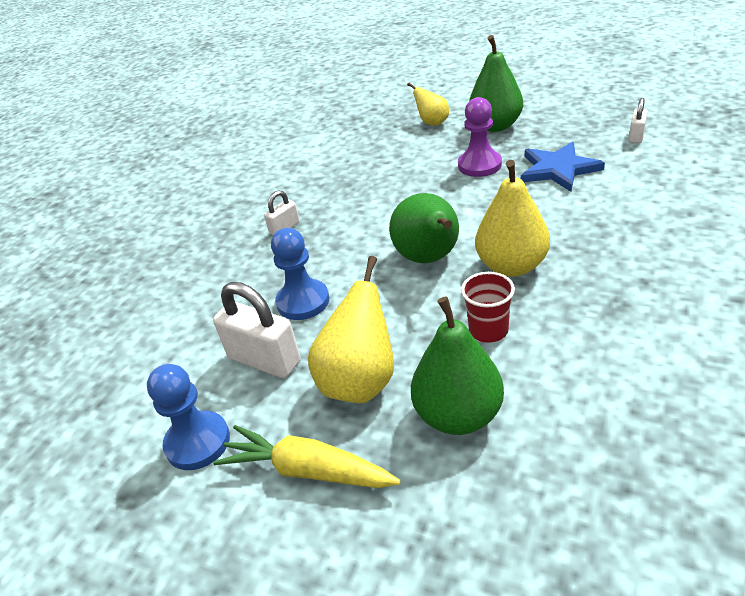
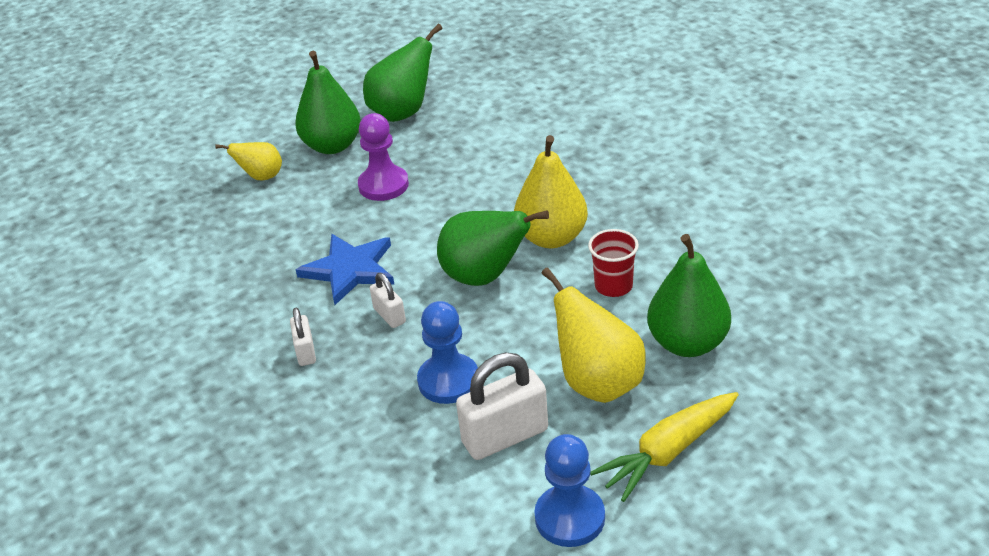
camera: 60 degrees left, 0 degrees up
blue star [521,142,605,192] -> blue star moved to [296,234,394,305]
white padlock [629,98,648,143] -> white padlock moved to [370,273,406,328]
none -> green pear [363,24,443,122]

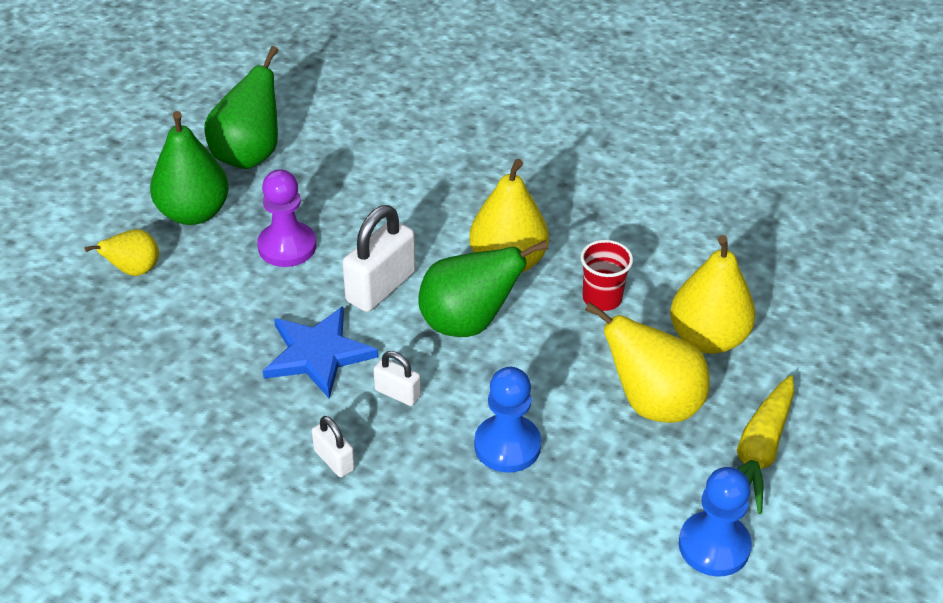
camera: 30 degrees left, 5 degrees up
white padlock [456,353,548,460] -> white padlock moved to [343,205,415,312]
green pear [647,234,731,357] -> yellow pear [670,235,756,354]

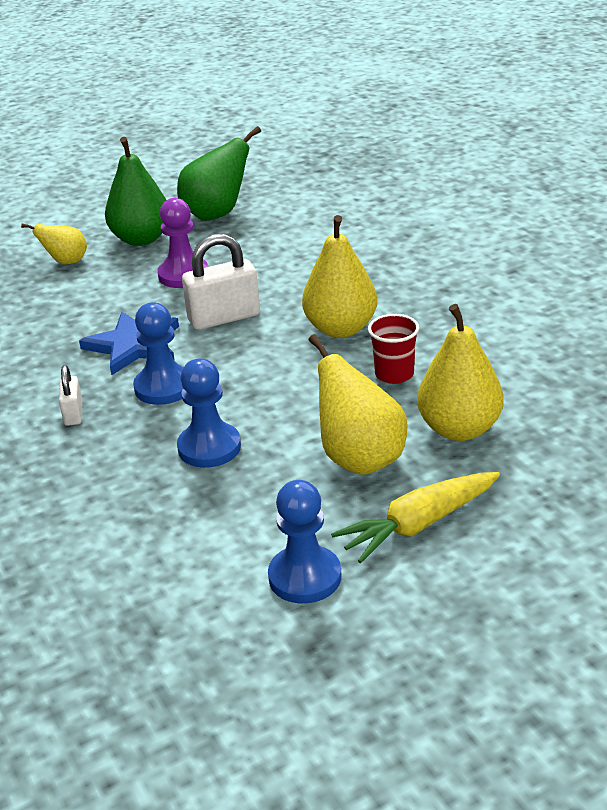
camera: 35 degrees right, 10 degrees down
white padlock [373,351,421,406] -> blue pawn [133,302,184,405]
green pear [418,240,548,337] -> none

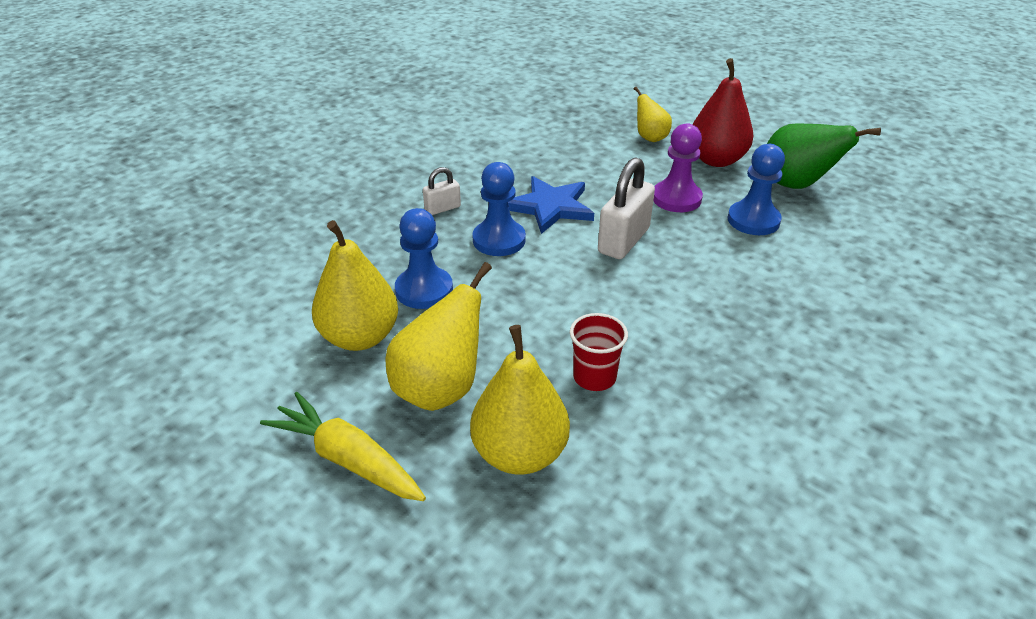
camera: 65 degrees right, 5 degrees up
green pear [105,137,166,246] -> red pear [693,58,753,167]
white padlock [182,234,260,330] -> white padlock turned 75 degrees clockwise [598,157,655,259]
blue pawn [268,480,341,603] -> blue pawn moved to [728,144,785,235]
yellow pear [302,215,377,338] -> yellow pear moved to [312,220,398,351]

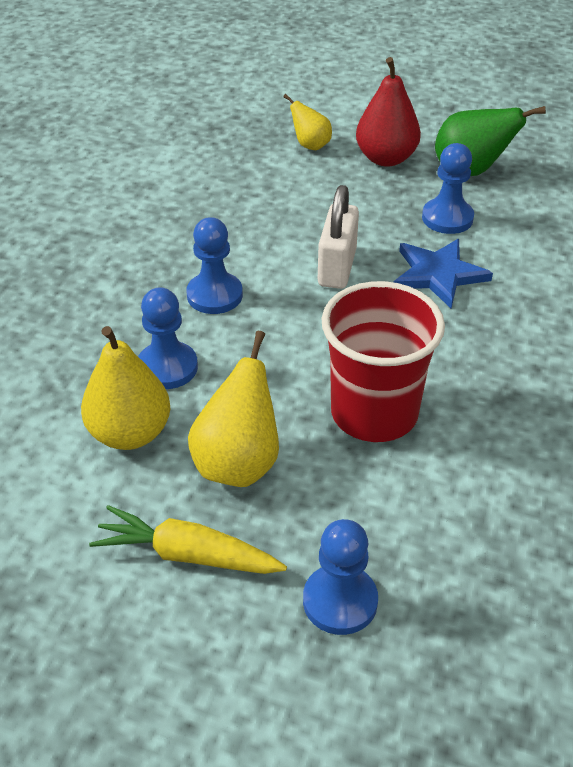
camera: 20 degrees left, 5 degrees up
white padlock [423,167,461,215] -> none
yellow pear [470,325,570,474] -> none
blue star [508,176,594,234] -> blue star moved to [394,239,493,308]
red cup [570,313,628,391] -> red cup [322,281,445,442], size x2.09
purple pawn [653,123,703,212] -> none
none -> blue pawn [303,519,378,635]

